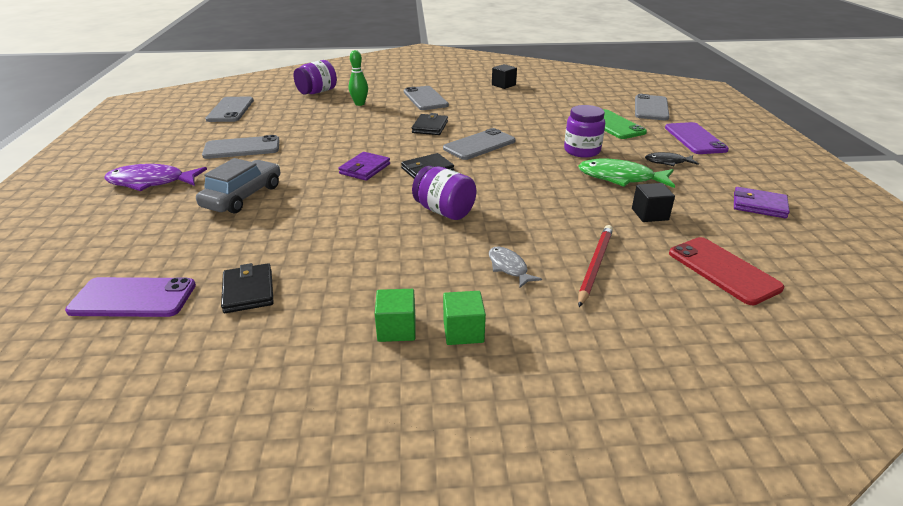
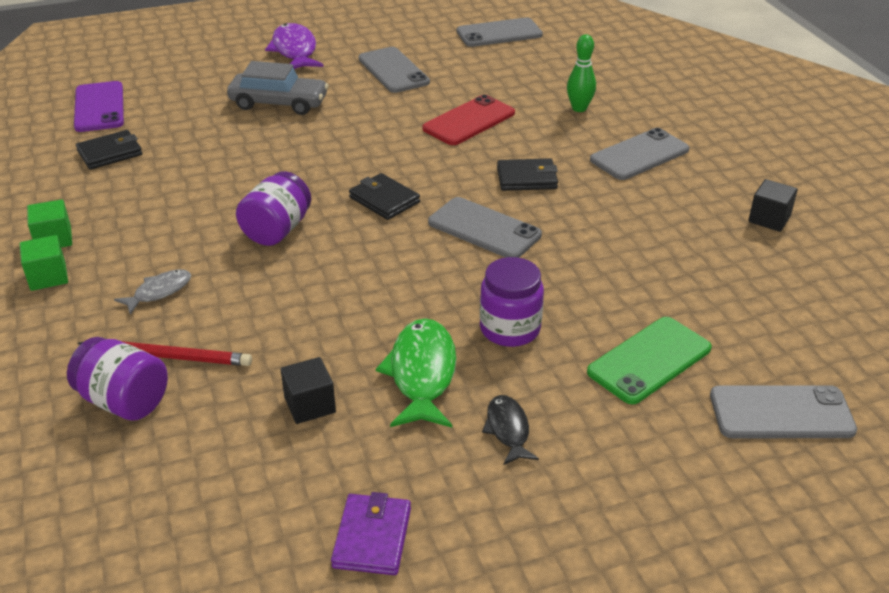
camera: 75 degrees right, 5 degrees up
purple jar [294,60,337,95] -> purple jar moved to [67,337,168,421]
purple wallet [339,152,390,181] -> none
purple phone [665,122,729,154] -> none
red phone [669,237,784,305] -> red phone moved to [422,94,515,145]

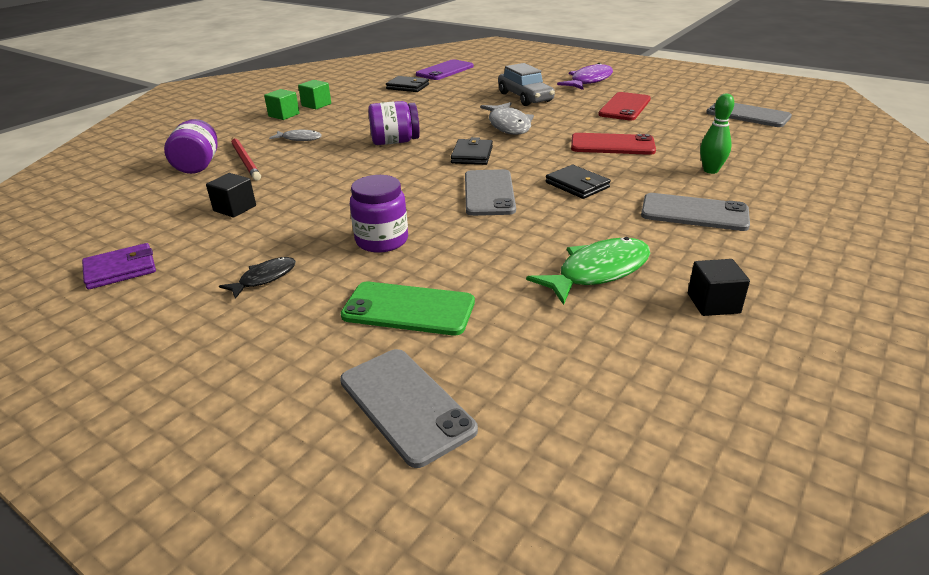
camera: 55 degrees right, 5 degrees down
grey phone [358,47,430,93] -> red phone [598,92,651,120]
green fish [376,318,456,427] -> green fish moved to [526,237,650,305]
none -> grey fish [480,102,534,135]

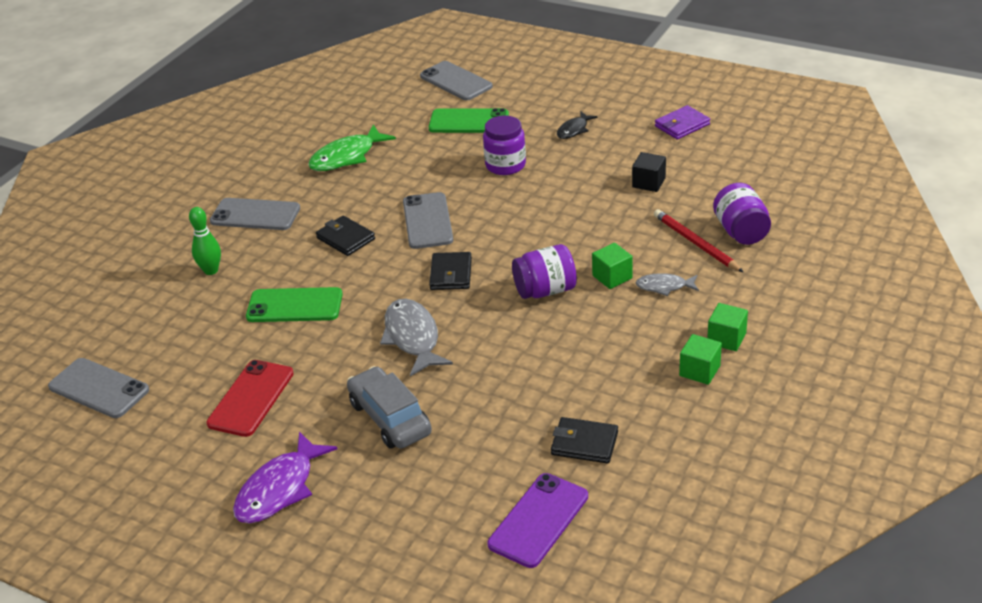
camera: 175 degrees right, 5 degrees up
red phone [571,133,656,155] -> green phone [246,287,343,322]
black cube [688,259,750,316] -> none
none -> green cube [592,243,633,289]

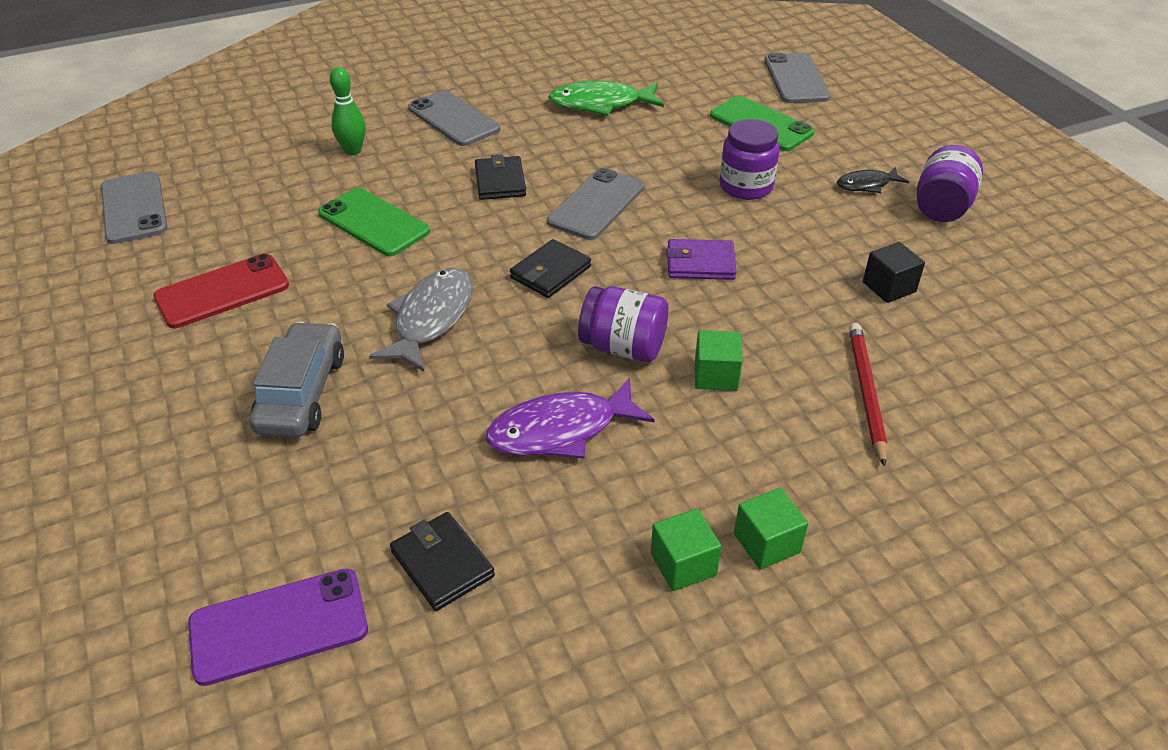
camera: 35 degrees right, 5 degrees up
purple fish [233,431,338,524] -> purple fish moved to [486,378,655,459]
grey fish [636,273,699,296] -> none
purple wallet [655,105,710,139] -> purple wallet moved to [666,239,736,280]
purple jar [713,183,771,245] -> purple jar moved to [917,145,983,222]

